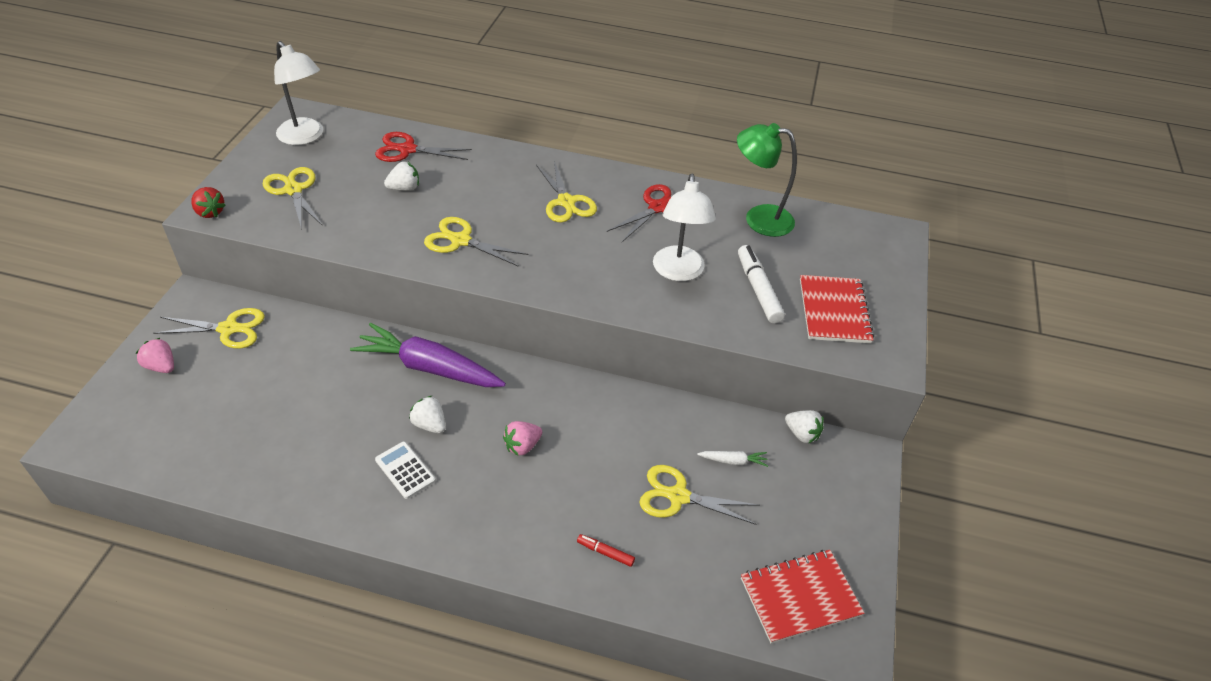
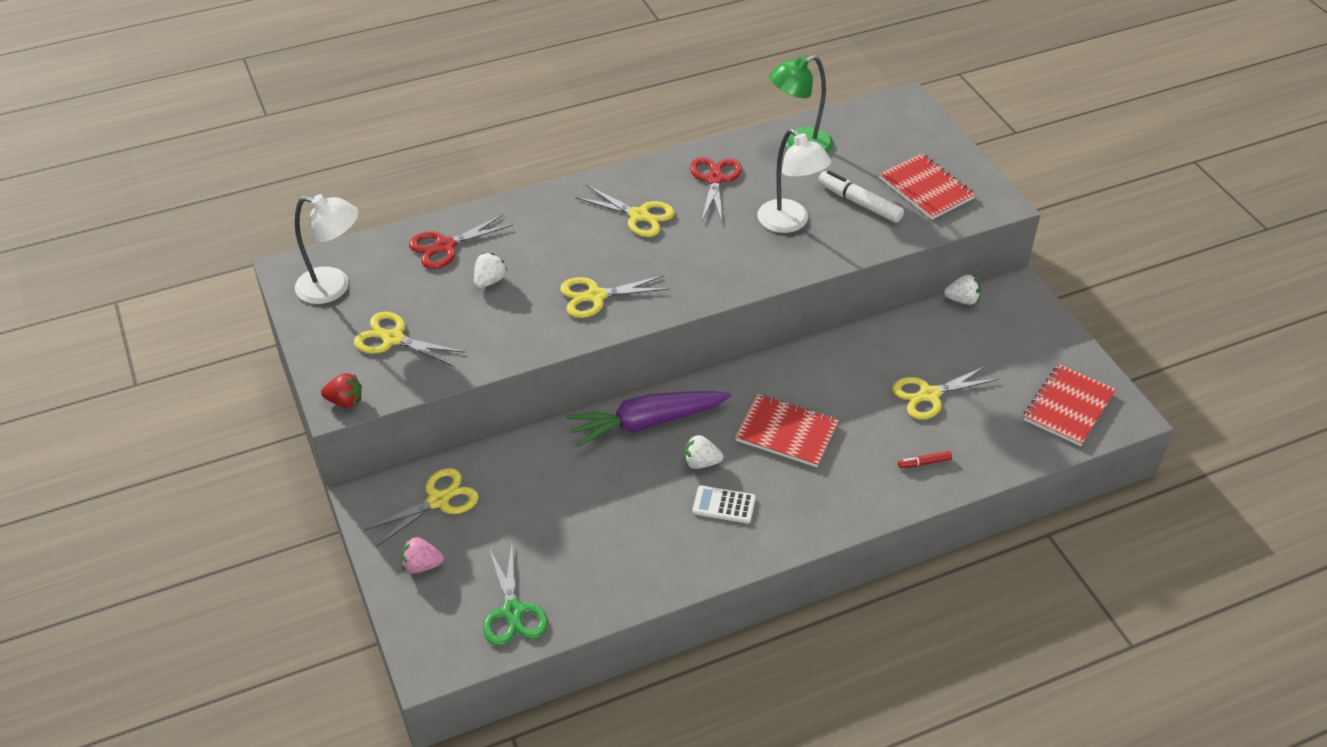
camera: 35 degrees left, 0 degrees up
pink strawberry [503,421,542,455] -> red notebook [735,394,839,467]
white carrot [697,451,768,467] -> none
none -> green scissors [483,544,548,646]

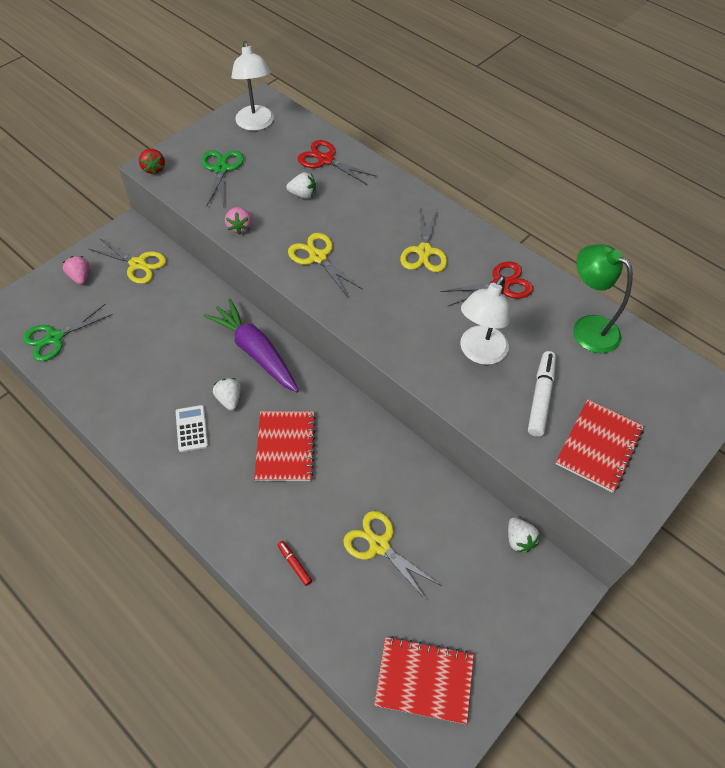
camera: 65 degrees right, 10 degrees up
yellow scissors [354,312,465,367] -> green scissors [201,150,244,207]
none -> pink strawberry [225,207,252,235]

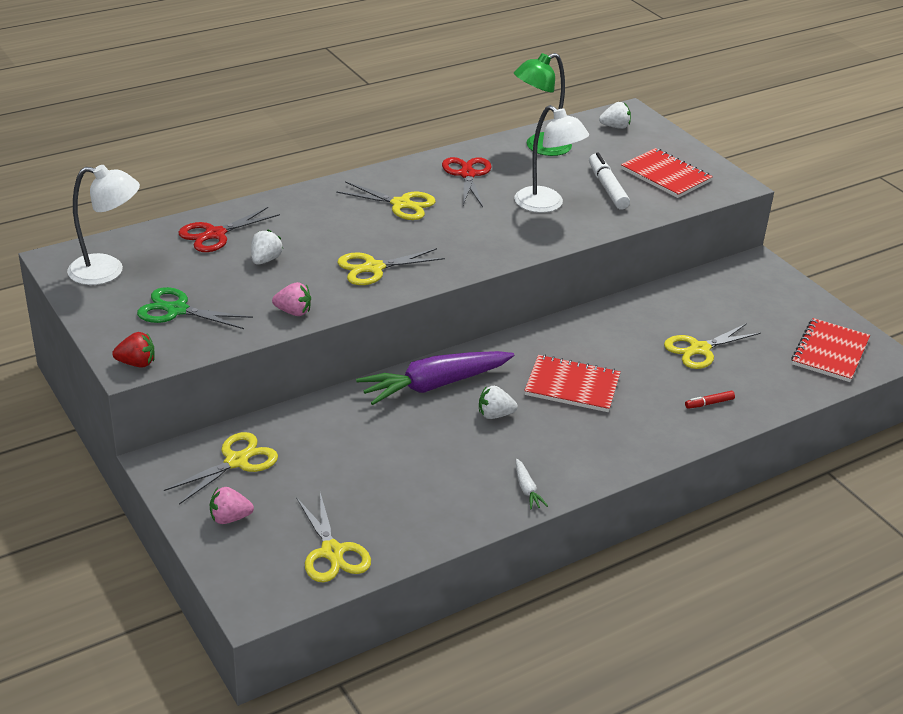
camera: 75 degrees left, 20 degrees down
green scissors [23,304,113,361] -> yellow scissors [296,493,371,582]
white calculator [176,405,208,452] -> none
white strawberry [508,517,540,552] -> white strawberry moved to [599,102,631,129]
white marker [528,351,556,437] -> white marker turned 45 degrees clockwise [589,153,630,210]
none -> white carrot [516,459,548,509]

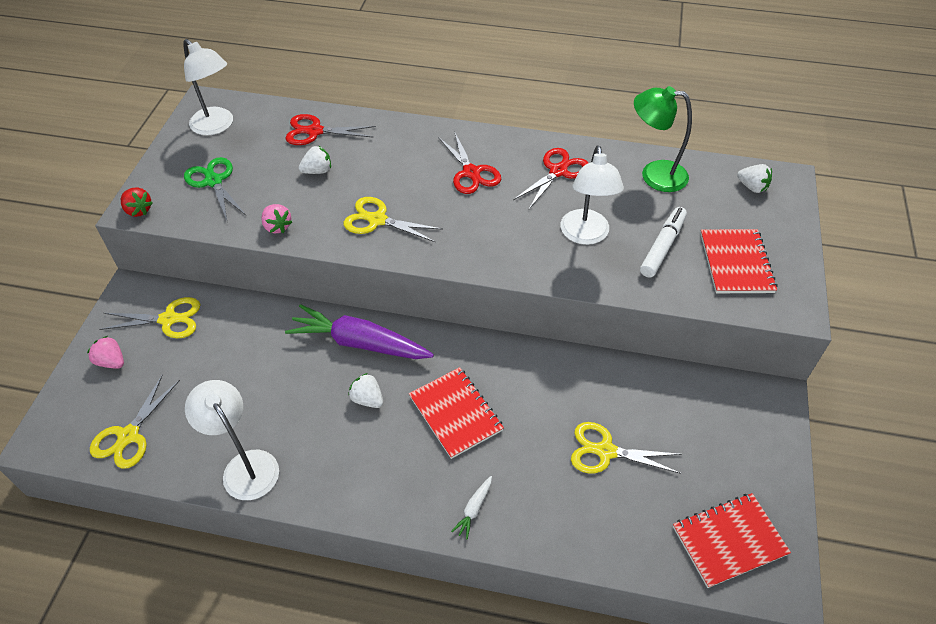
camera: 45 degrees right, 15 degrees up
yellow scissors [336,181,436,220] -> red scissors [438,131,501,194]
white carrot [516,459,548,509] -> white carrot moved to [451,476,492,539]
red marker [685,391,735,409] -> none
none -> white lamp [185,380,279,500]

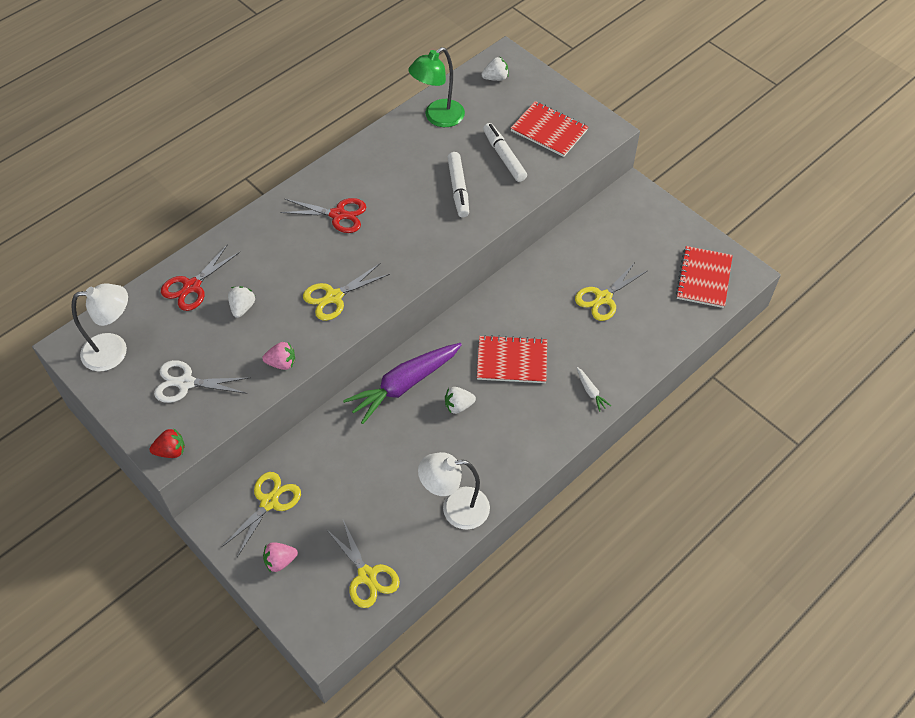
camera: 55 degrees left, 5 degrees up
green scissors [184,157,246,220] -> white scissors [154,360,251,403]
red scissors [513,148,588,209] -> none
white lamp [560,145,624,245] -> white marker [447,152,469,217]

